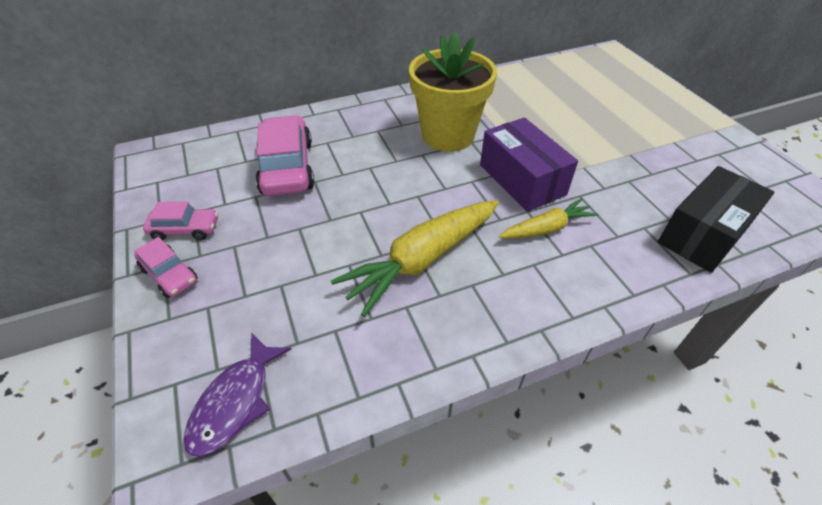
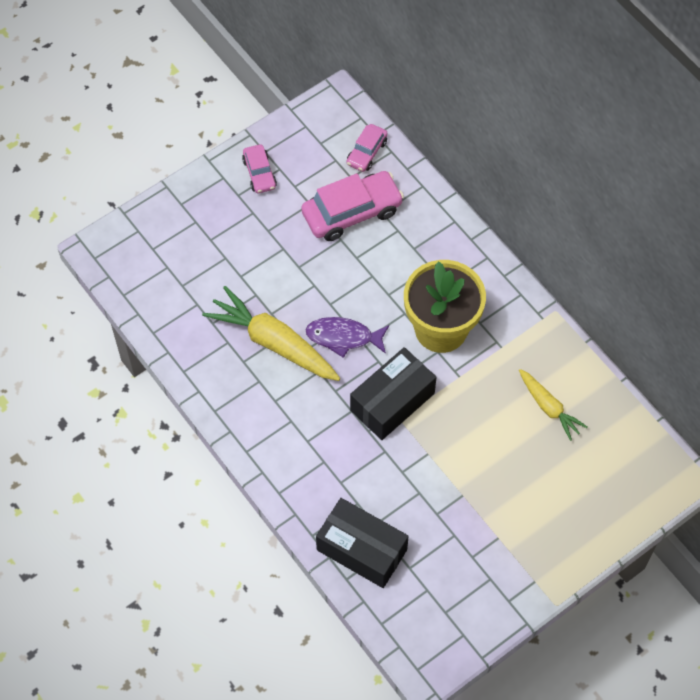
camera: 75 degrees right, 15 degrees up
pink car [134,237,198,298] -> pink car moved to [347,124,388,172]
purple fish [184,333,291,457] -> purple fish moved to [306,317,389,358]
purple box [480,117,578,212] -> black box [350,347,436,440]
yellow carrot [499,198,599,239] -> yellow carrot moved to [519,369,587,441]

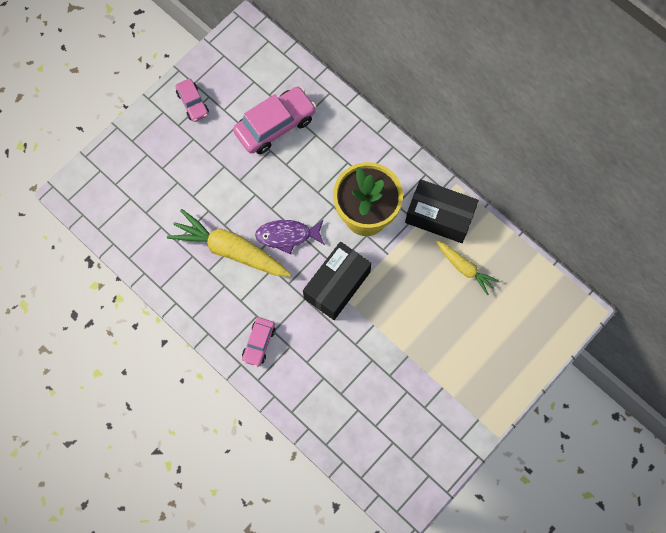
camera: 10 degrees left, 10 degrees up
black box [316,498,409,588] -> black box moved to [405,179,479,243]
pink car [347,124,388,172] -> pink car moved to [242,317,275,367]

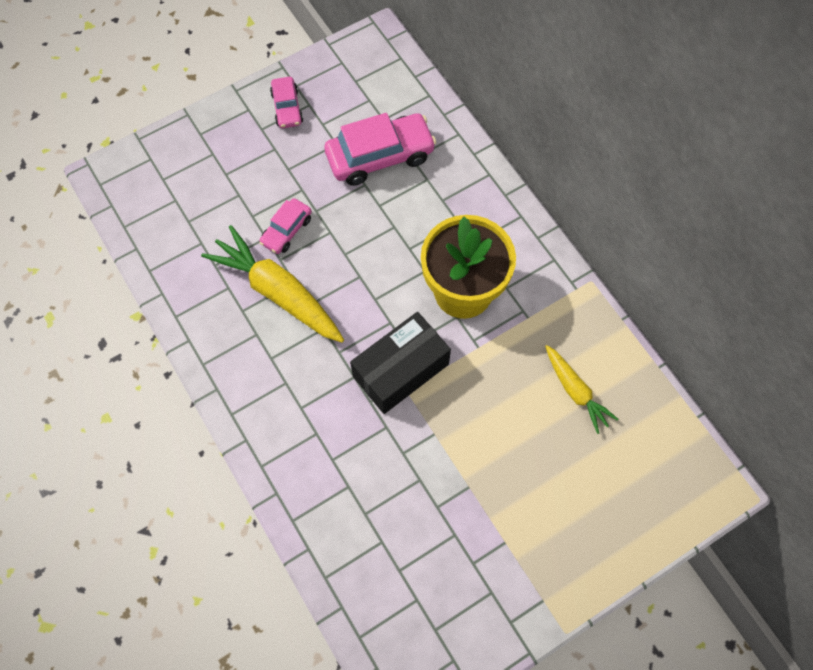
camera: 15 degrees right, 5 degrees down
pink car [242,317,275,367] -> pink car moved to [259,198,312,254]
purple fish [255,220,325,254] -> none
black box [405,179,479,243] -> none

